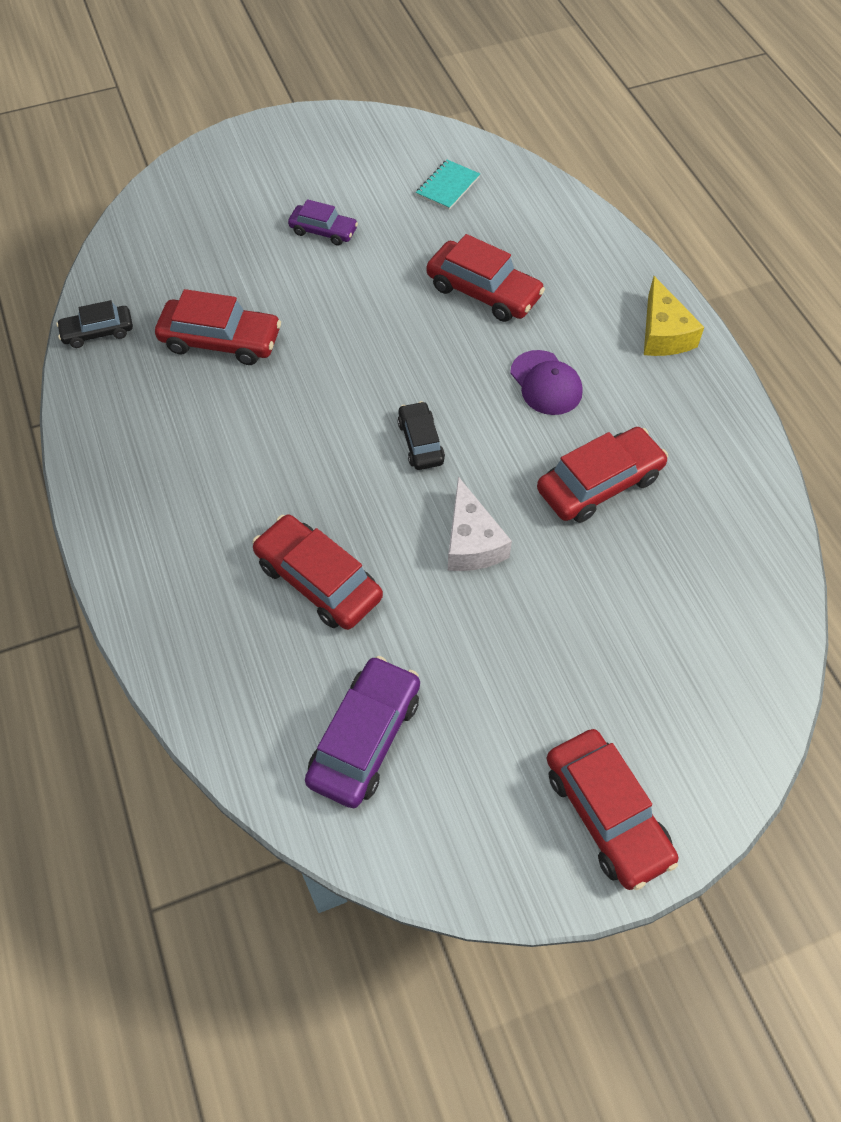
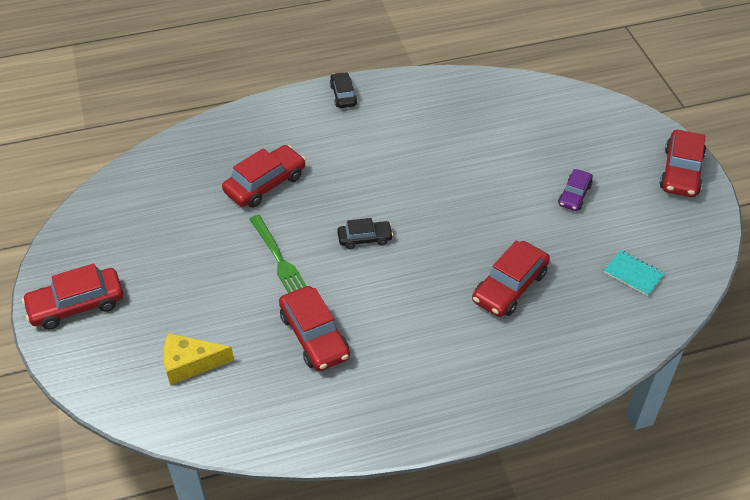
camera: 95 degrees right, 10 degrees down
black car [56,300,133,348] -> black car moved to [330,72,357,108]
red car [155,289,281,365] -> red car moved to [660,130,706,197]
purple car [305,656,420,808] -> none
white cheese [448,476,512,571] -> green fork [249,215,307,293]
purple cap [510,350,583,415] -> none
yellow cheese [644,276,704,356] -> yellow cheese moved to [163,333,234,385]

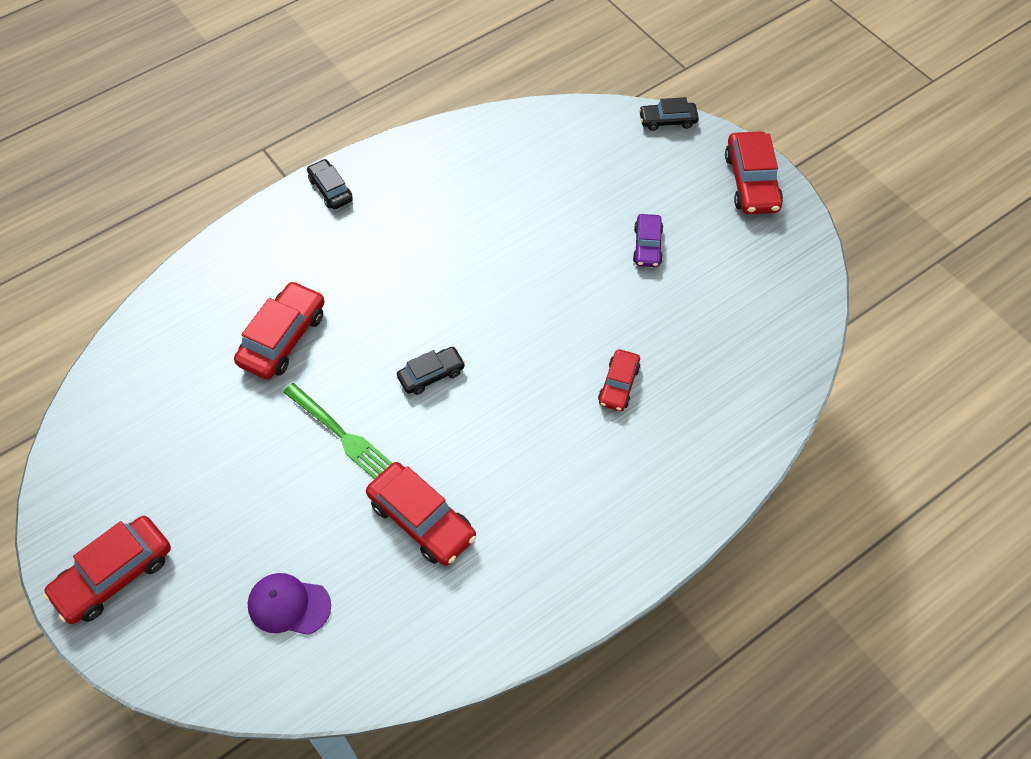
camera: 20 degrees left, 10 degrees up
yellow cheese [163,333,234,385] -> purple cap [248,573,331,635]
red car [472,241,550,317] -> red car [598,349,640,411], size x0.60
turquoise notebook [604,250,665,296] -> none
none -> black car [639,97,699,131]

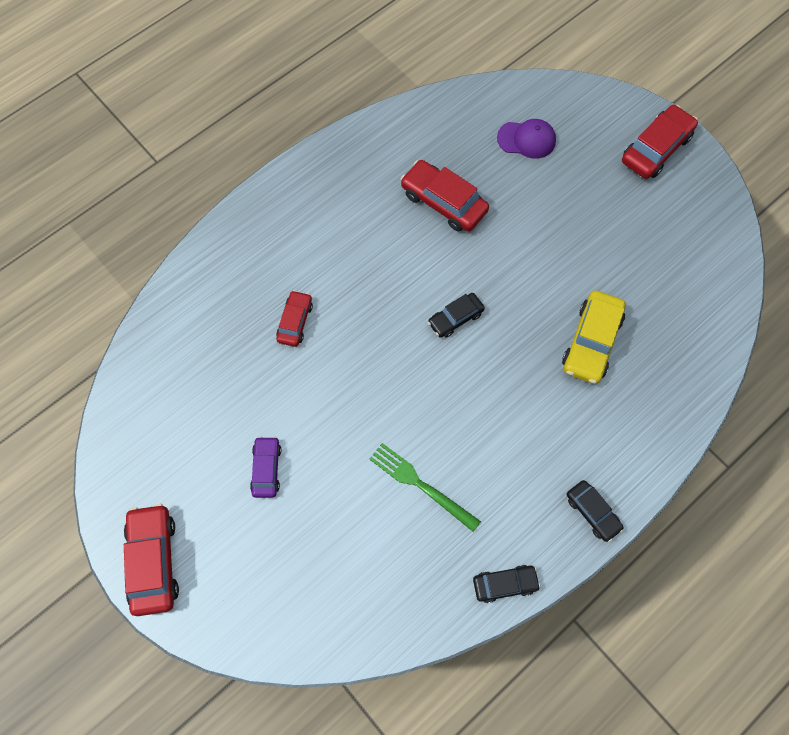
camera: 175 degrees right, 10 degrees up
red car [234,281,325,380] -> yellow car [562,290,626,384]
green fork [283,383,392,479] -> green fork moved to [369,443,481,532]
black car [639,97,699,131] -> black car moved to [473,565,541,603]

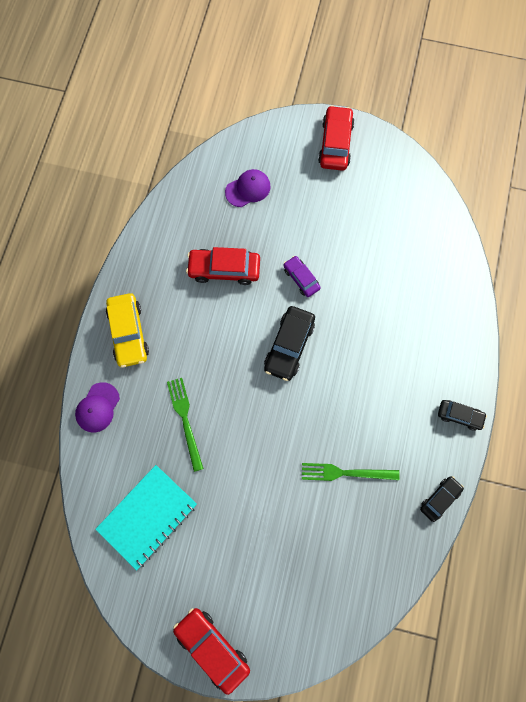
camera: 35 degrees left, 5 degrees up
purple car [250,436,281,498] -> purple car moved to [283,256,321,297]
red car [276,290,313,347] -> green fork [167,378,204,472]
black car [428,293,485,338] -> black car [264,306,315,381], size x1.65
yellow car [562,290,626,384] -> yellow car moved to [106,293,149,368]
none -> purple cap [75,382,120,433]
none -> turquoise notebook [95,465,197,571]

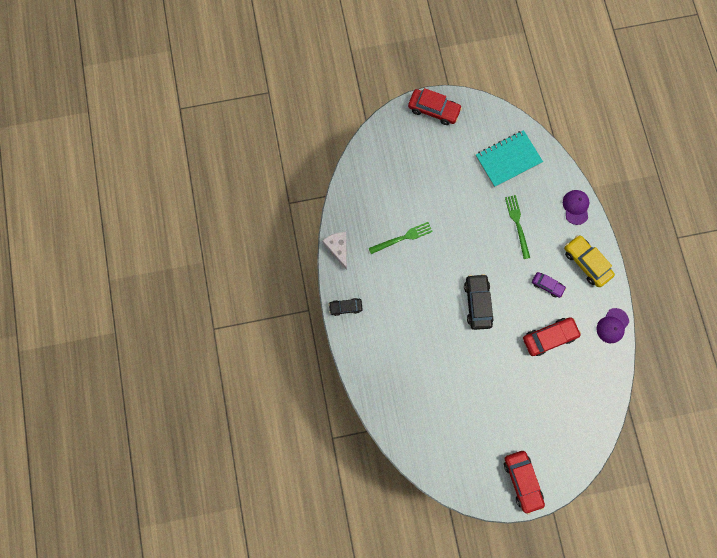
camera: 155 degrees right, 5 degrees up
turquoise notebook [95,465,197,571] -> turquoise notebook turned 45 degrees clockwise [476,130,543,187]
green fork [167,378,204,472] -> green fork turned 150 degrees counterclockwise [505,195,530,259]
purple cap [225,169,271,207] -> purple cap moved to [596,308,629,343]
purple car [283,256,321,297] -> purple car moved to [532,272,566,298]
black car [420,476,464,522] -> white cheese [322,232,347,270]

